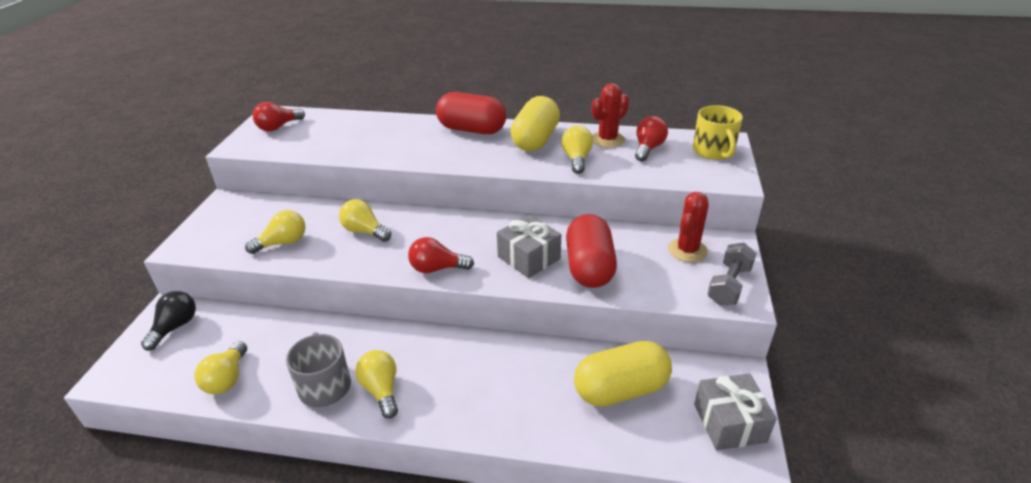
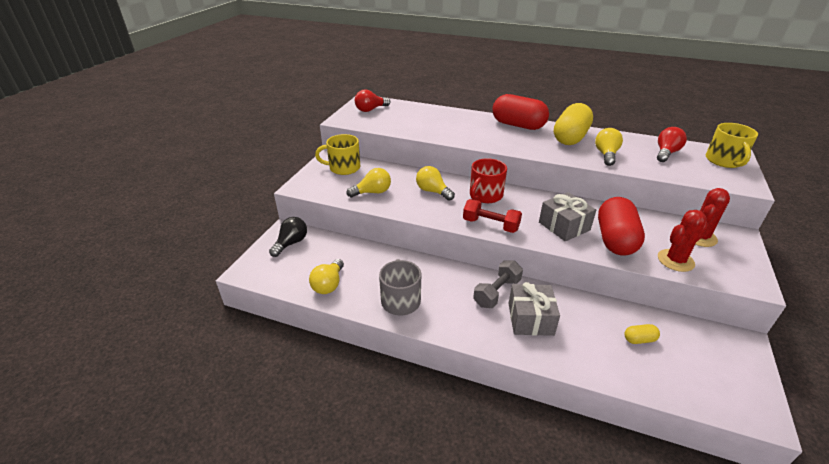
camera: 10 degrees right, 0 degrees up
yellow light bulb [355,350,398,419] -> none
red light bulb [408,237,474,273] -> red dumbbell [463,199,522,233]
yellow capsule [574,341,672,407] -> yellow capsule [624,324,660,344], size x0.42
red cactus [592,83,629,148] -> red cactus moved to [658,210,708,272]
grey gift [694,373,777,450] -> grey gift moved to [508,282,560,336]
grey dumbbell [707,243,756,306] -> grey dumbbell moved to [473,260,523,308]
none -> yellow mug [315,134,360,175]
none -> red mug [470,158,507,203]

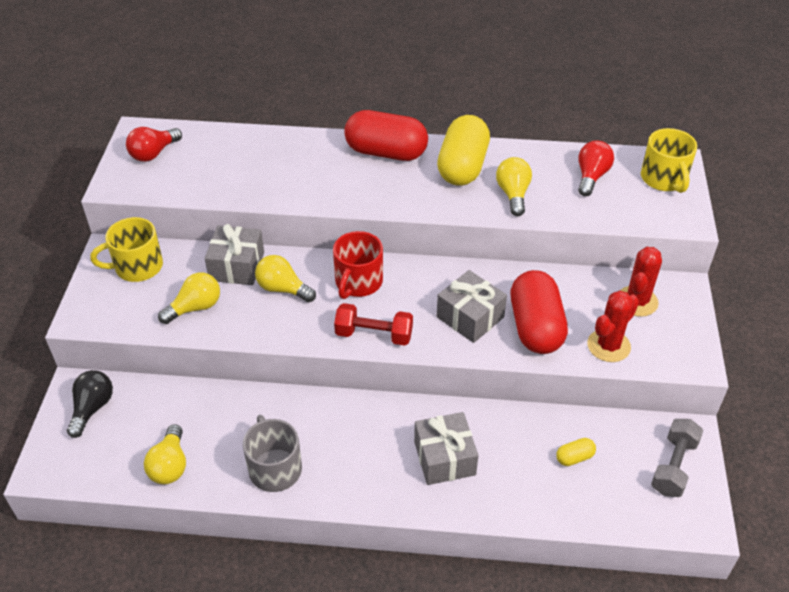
camera: 15 degrees left, 10 degrees up
grey dumbbell [473,260,523,308] -> grey dumbbell moved to [651,419,703,497]
none -> grey gift [205,224,264,285]

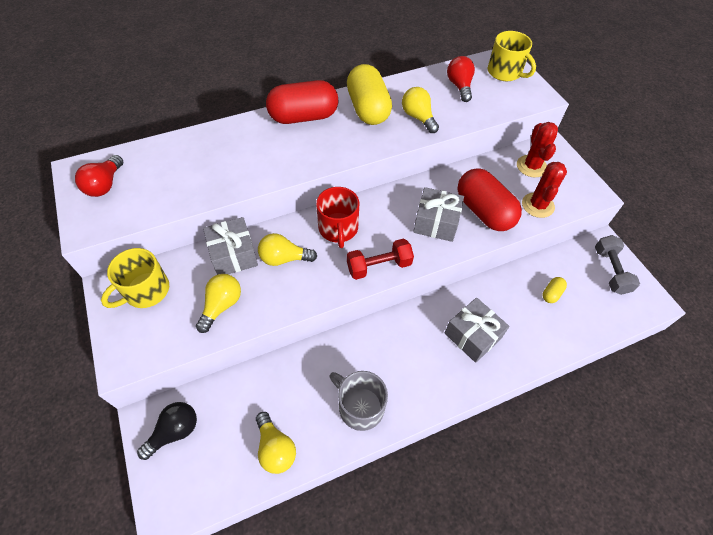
camera: 30 degrees left, 10 degrees up
black light bulb [67,370,113,438] -> black light bulb turned 60 degrees clockwise [137,402,197,460]

